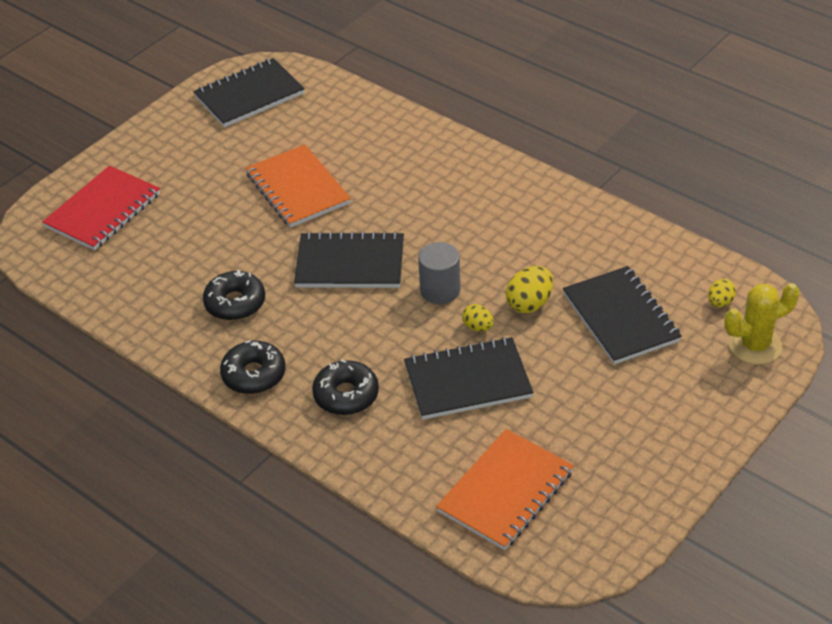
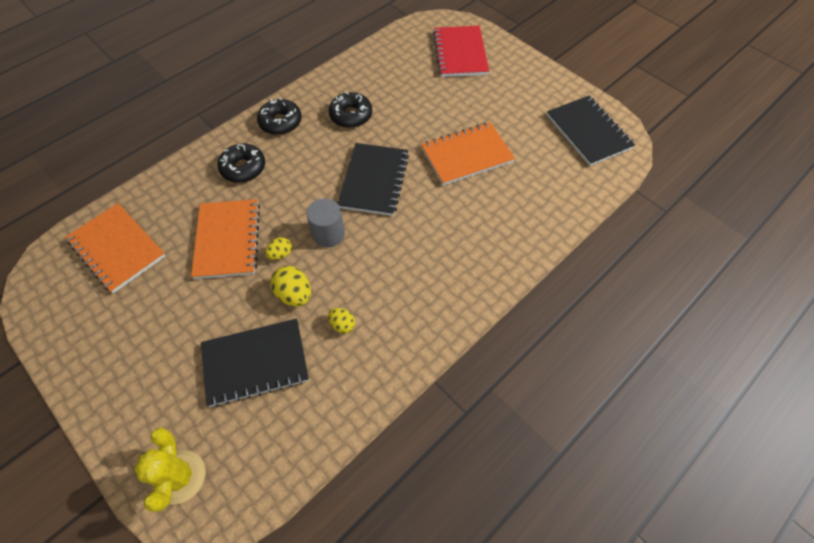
camera: 95 degrees right, 15 degrees up
red notebook [42,166,160,251] -> red notebook turned 45 degrees clockwise [433,26,489,77]
black notebook [404,337,533,420] -> orange notebook [191,199,260,279]
yellow egg [708,279,736,307] -> yellow egg moved to [328,308,355,334]

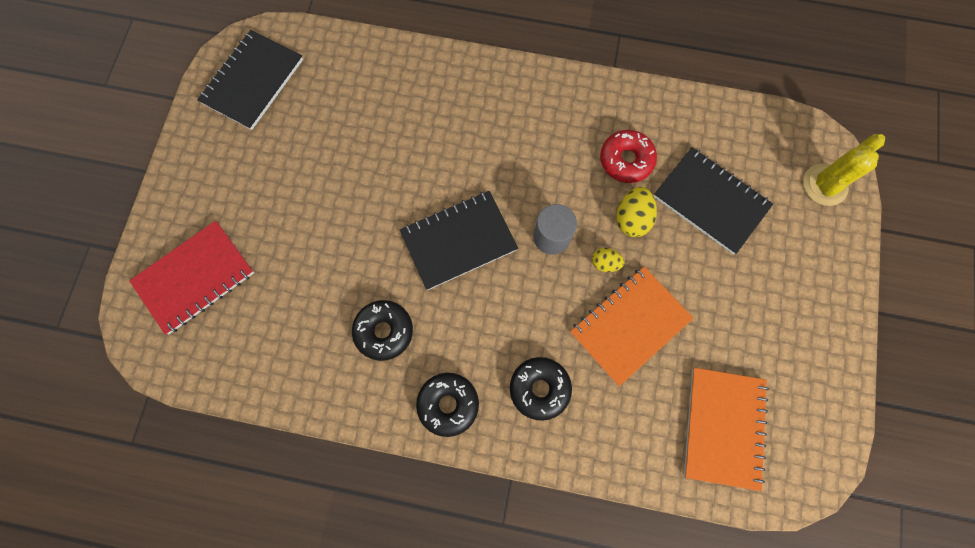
camera: 125 degrees left, 15 degrees up
yellow egg [328,308,355,334] -> red donut [600,130,657,183]
orange notebook [421,122,515,186] -> none

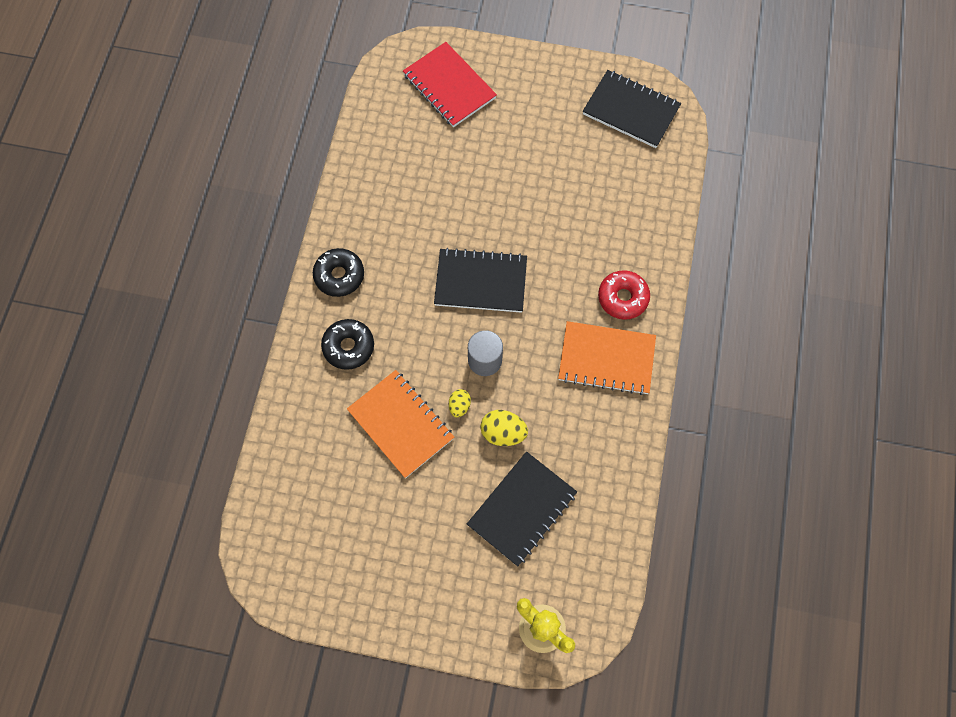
camera: 90 degrees right, 5 degrees down
black donut [352,300,413,361] -> none
black notebook [400,191,518,290] -> black notebook turned 60 degrees counterclockwise [434,248,527,313]
red donut [600,130,657,183] -> red donut moved to [598,270,650,320]
orange notebook [684,368,769,491] -> orange notebook moved to [558,321,656,395]

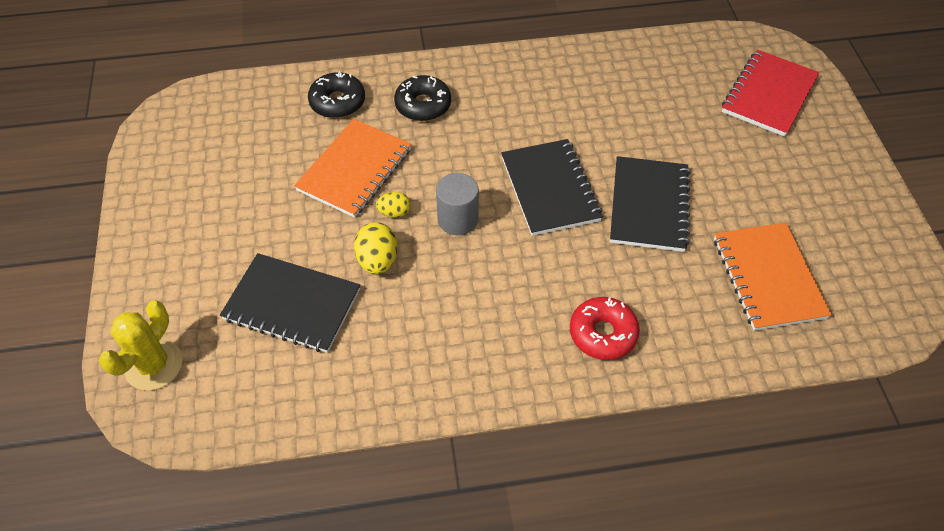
camera: 70 degrees right, 15 degrees down
black donut [313,248,364,297] -> black donut moved to [308,71,365,118]
orange notebook [558,321,656,395] -> orange notebook moved to [714,223,832,331]
black notebook [583,70,681,148] -> black notebook moved to [610,156,691,252]

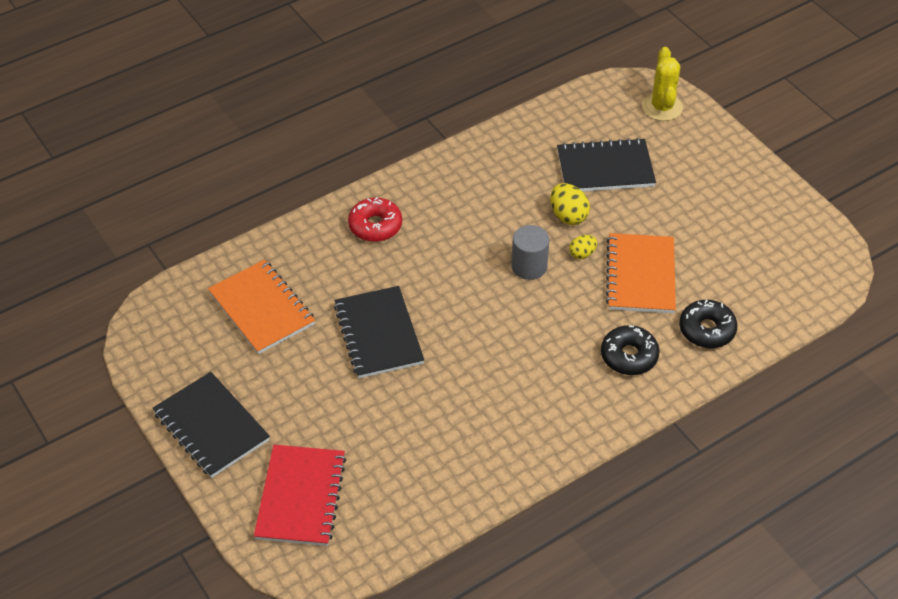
camera: 155 degrees right, 5 degrees down
black notebook [501,139,603,236] -> black notebook moved to [152,372,270,478]

